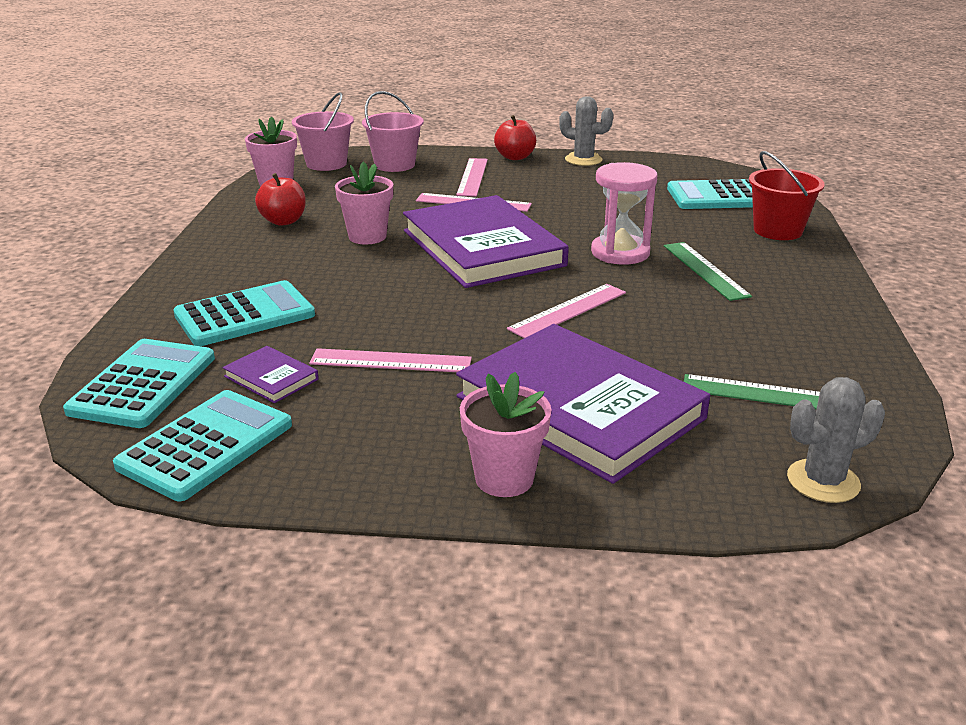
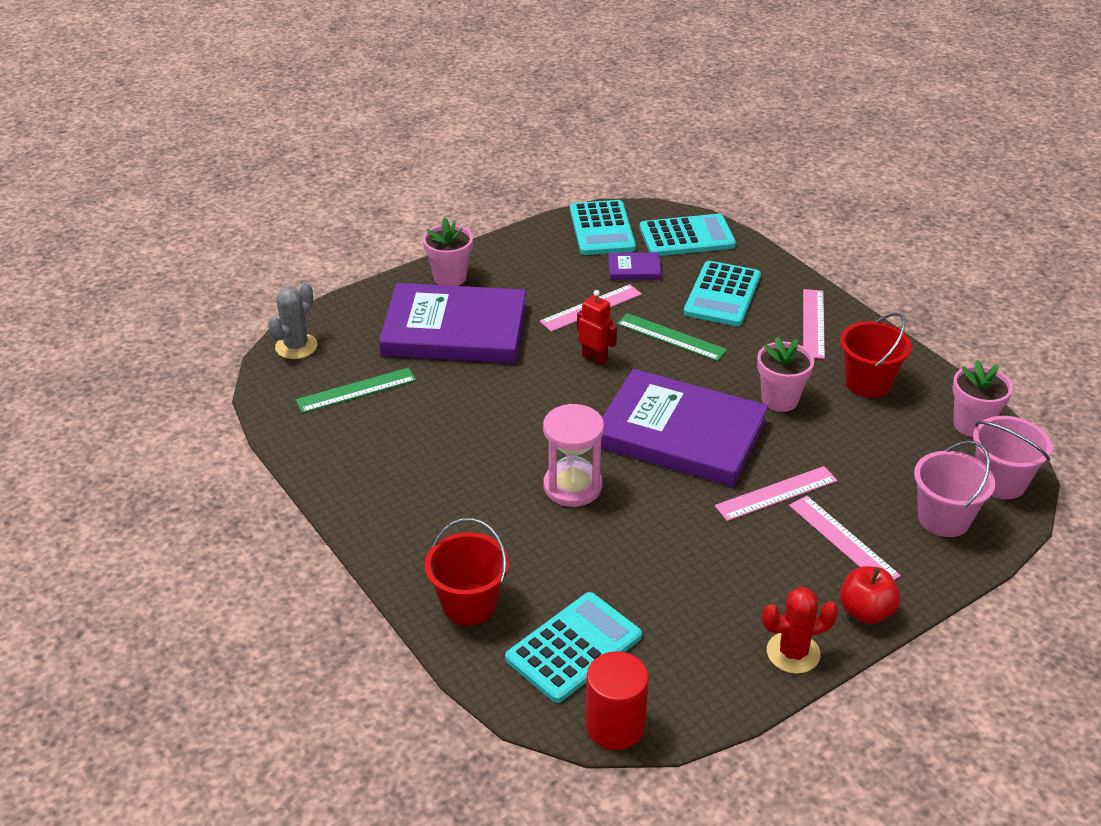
camera: 140 degrees right, 10 degrees up
turquoise calculator [63,339,215,428] -> turquoise calculator turned 75 degrees counterclockwise [640,214,736,256]
red apple [255,173,306,226] -> red bucket [840,313,912,398]
pink ruler [507,284,626,338] -> pink ruler moved to [803,289,825,359]
grey cactus [559,96,613,166] -> red cactus [762,587,838,674]
green ruler [664,242,752,301] -> green ruler moved to [617,313,727,361]
none -> red robot [577,290,617,366]
none -> red cylinder [585,652,649,750]

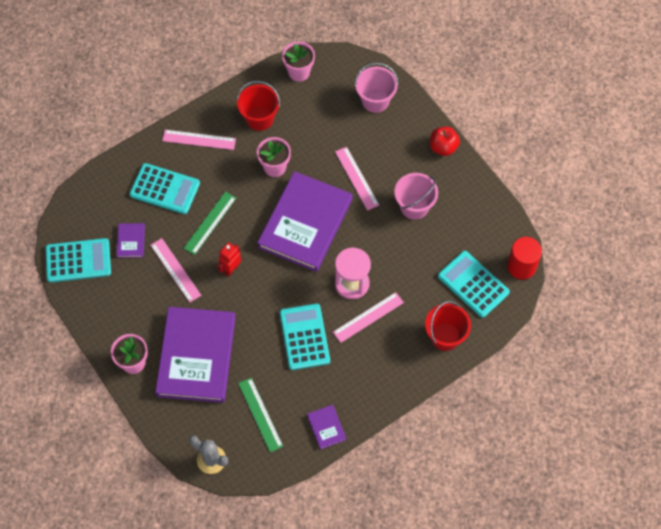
camera: 90 degrees left, 25 degrees up
turquoise calculator [640,214,736,256] -> turquoise calculator moved to [280,303,330,370]
red cactus [762,587,838,674] -> none
pink ruler [789,496,901,580] -> pink ruler moved to [333,292,404,343]
pink bucket [973,416,1052,499] -> pink bucket moved to [394,173,438,220]
none -> purple book [307,405,346,449]

